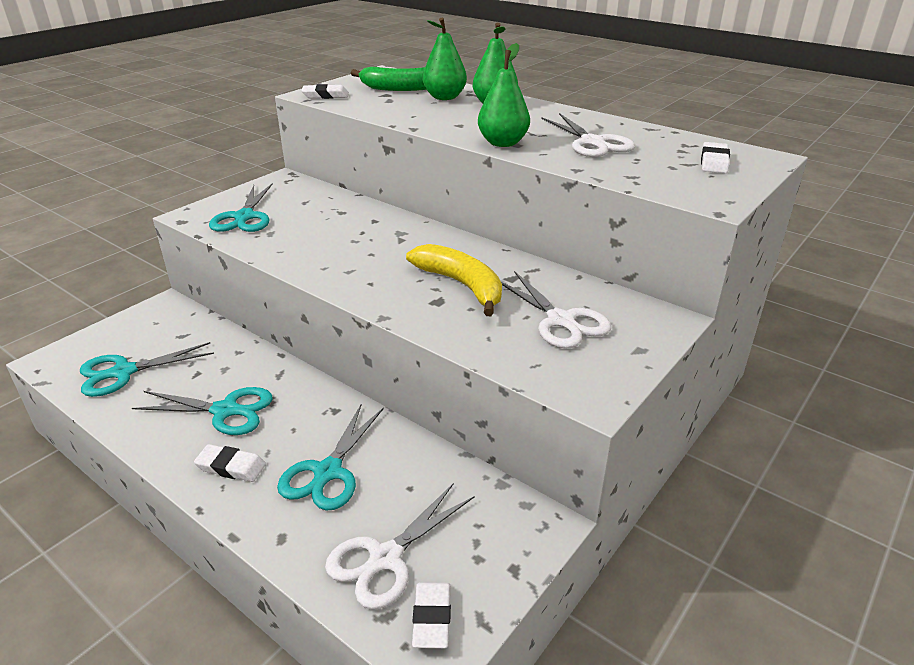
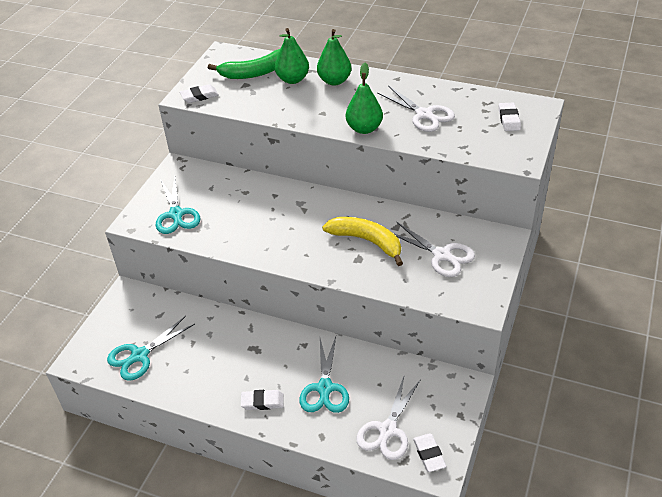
camera: 15 degrees left, 10 degrees up
turquoise scissors [132,387,273,435] -> none

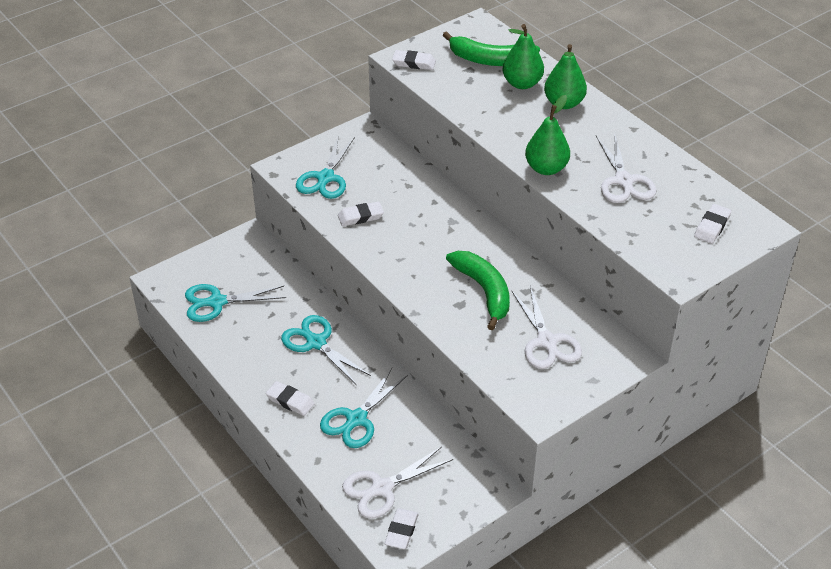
camera: 30 degrees right, 0 degrees up
yellow banana [322,217,403,266] -> green banana [446,251,510,331]
none -> turquoise scissors [281,315,371,384]
none -> white eraser [338,202,384,226]

